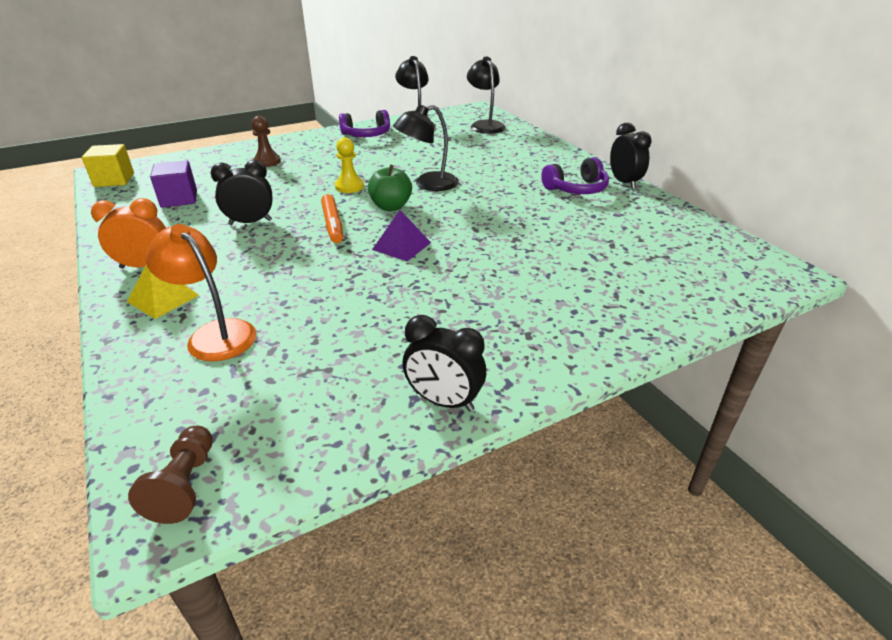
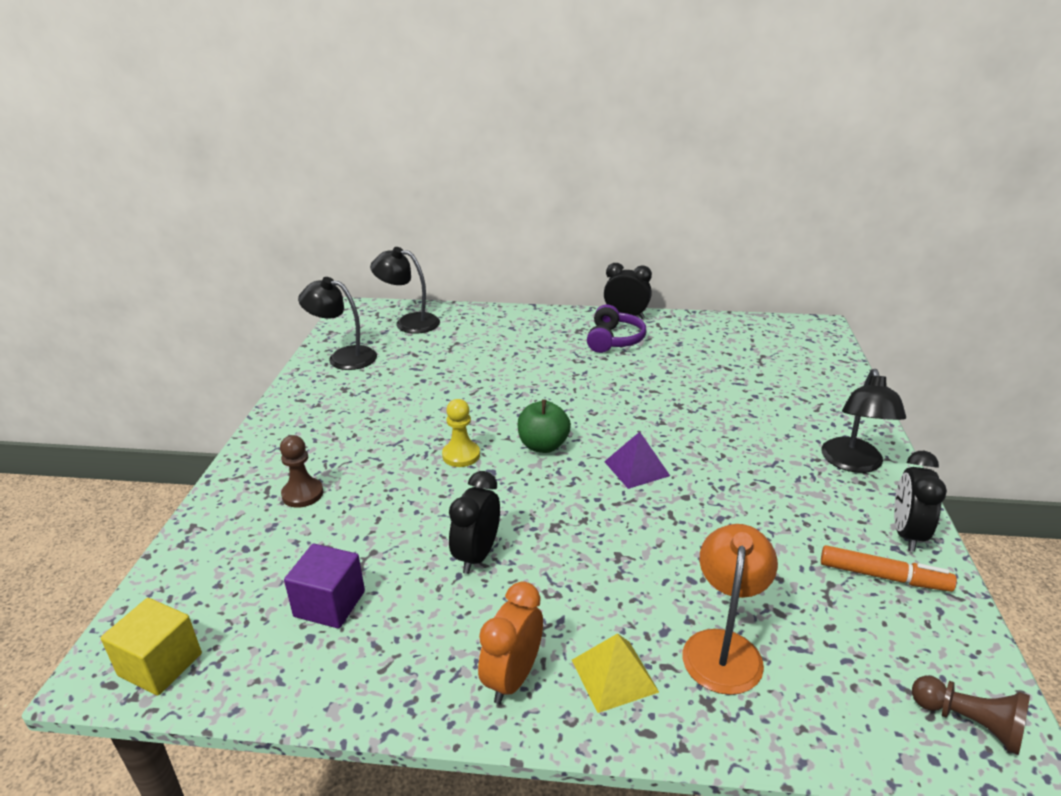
camera: 55 degrees left, 5 degrees down
orange lamp [145,224,257,361] -> orange lamp turned 120 degrees clockwise [683,524,778,695]
orange marker [321,194,343,243] -> orange marker moved to [821,545,957,592]
purple headphones [339,110,390,137] -> none
black lamp [393,104,459,191] -> black lamp moved to [822,369,906,473]
black clock [402,315,486,412] -> black clock turned 135 degrees clockwise [894,451,947,552]

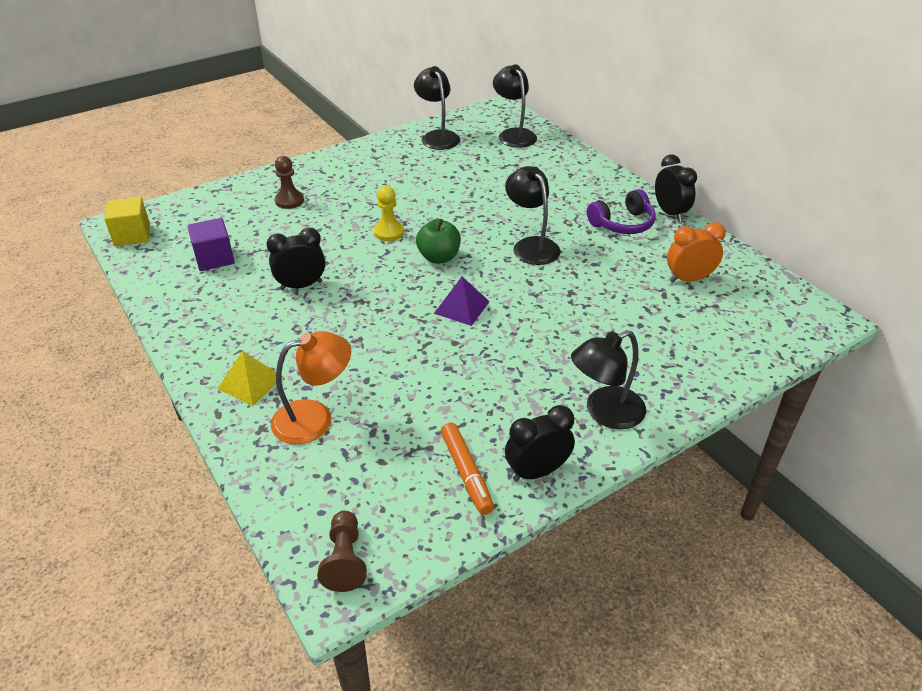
camera: 50 degrees right, 10 degrees up
orange clock [478,582,543,704] -> orange clock moved to [667,222,726,283]
none -> black lamp [505,166,561,265]

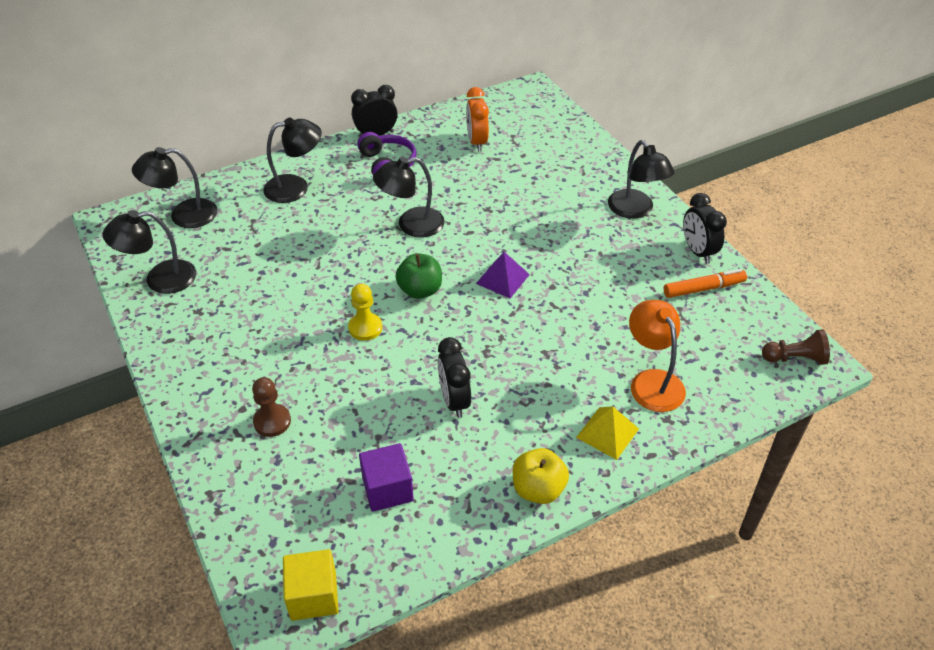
camera: 85 degrees left, 5 degrees up
none -> black lamp [263,117,322,203]
none -> yellow apple [513,448,569,504]

